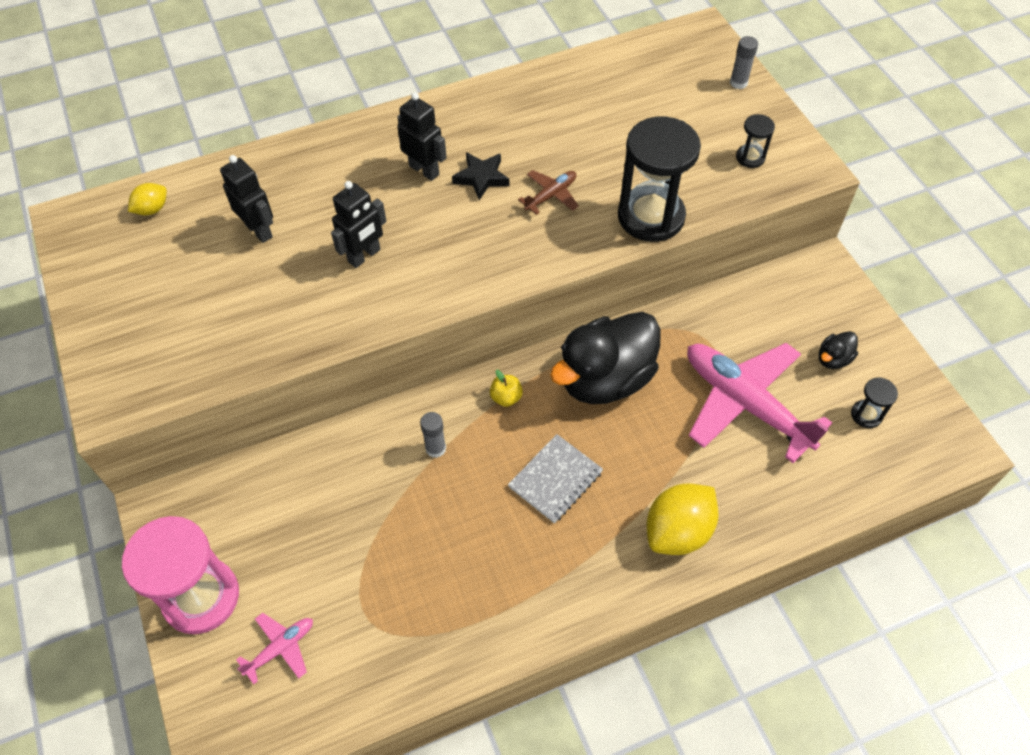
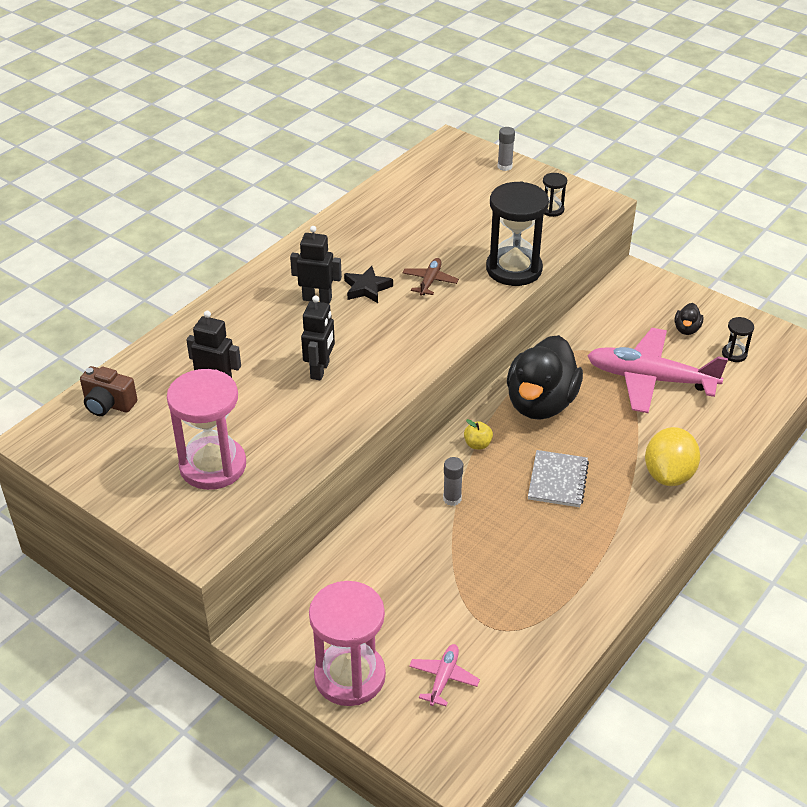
camera: 30 degrees left, 15 degrees down
yellow lemon [128,183,167,215] -> brown camera [80,366,138,416]
none -> pink hourglass [167,369,246,490]

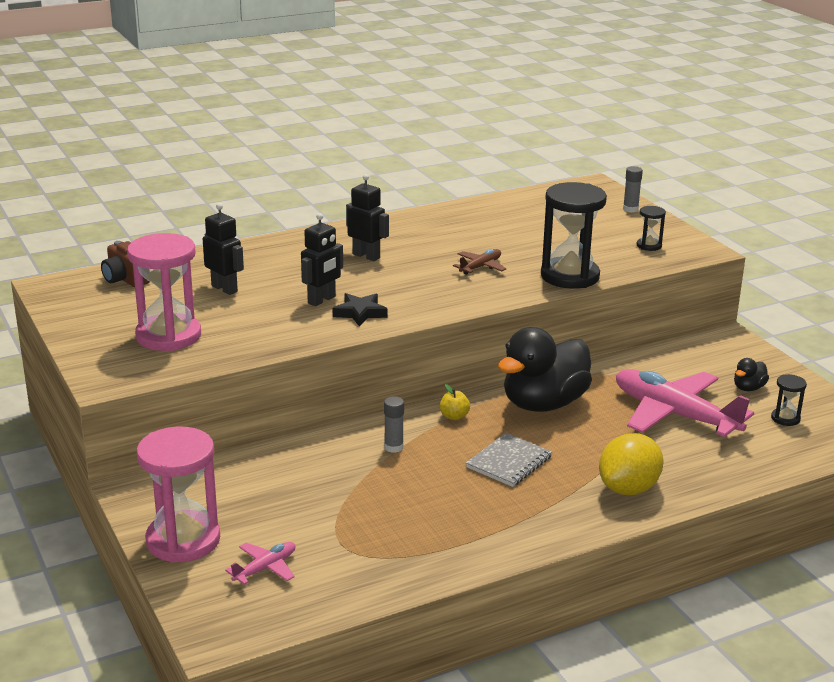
camera: 25 degrees right, 15 degrees down
black star [344,266,393,303] -> black star moved to [333,293,388,327]

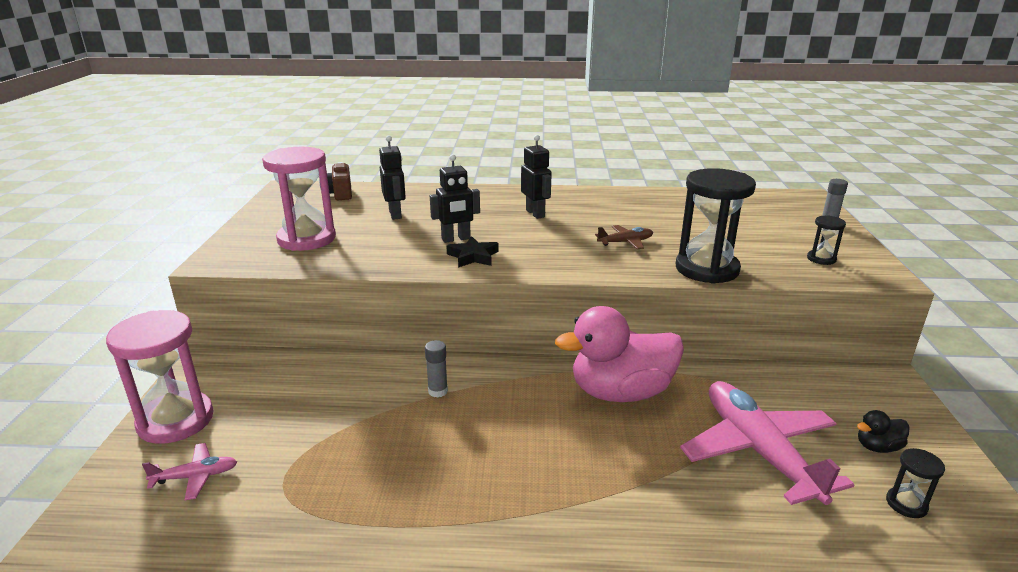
camera: 30 degrees right, 0 degrees up
yellow apple [440,384,470,420] -> none
grey notebook [466,433,552,487] -> none
black duck [498,327,592,412] -> pink duck [555,306,684,402]
yellow lemon [599,433,664,495] -> none

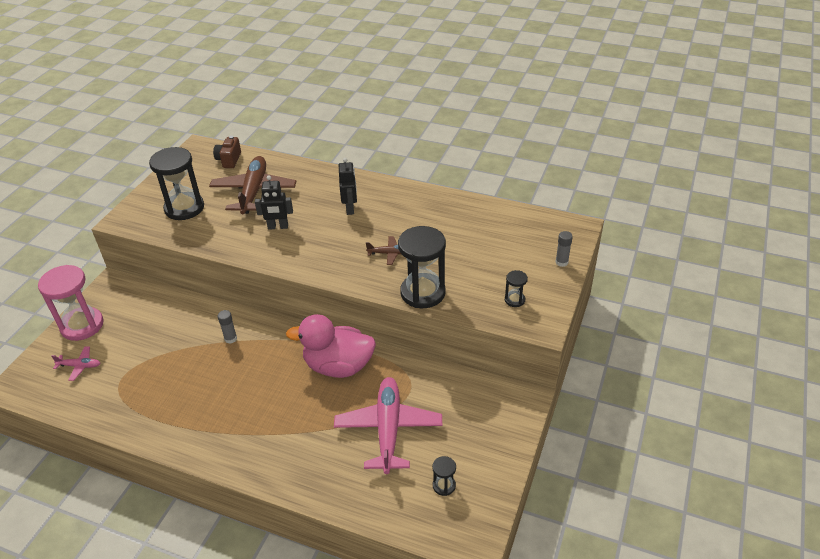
camera: 20 degrees right, 15 degrees up
pink hourglass [262,147,336,251] -> black hourglass [149,147,204,220]
black robot [379,135,406,220] -> brown plane [209,156,296,214]
black star [446,236,499,268] -> none
black duck [857,410,909,453] -> none

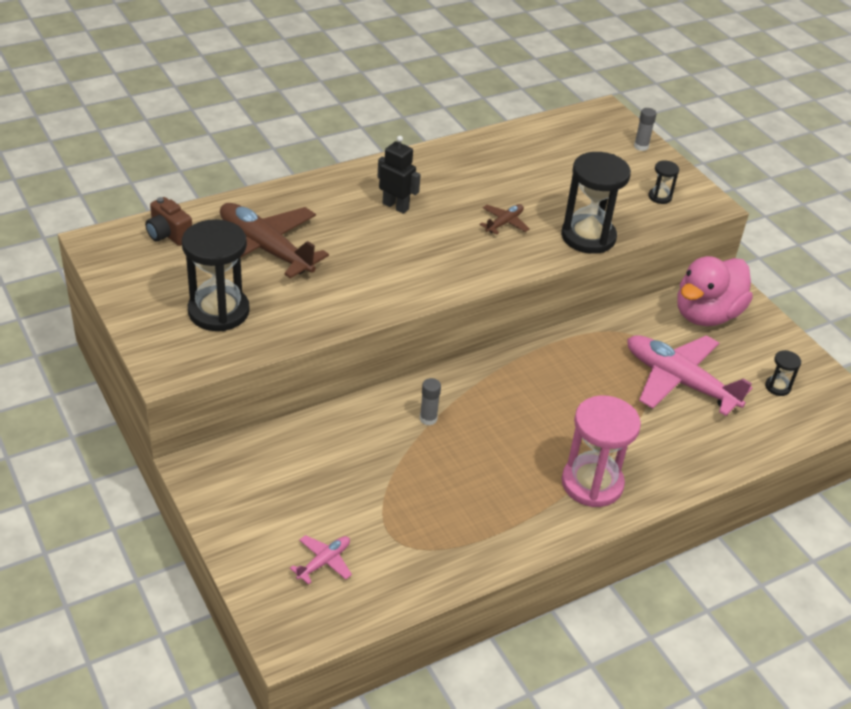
camera: 55 degrees left, 0 degrees up
pink hourglass [38,265,104,341] -> pink hourglass moved to [562,395,641,507]
black robot [255,175,293,229] -> none
pink duck [286,314,376,378] -> pink duck moved to [677,256,753,326]

